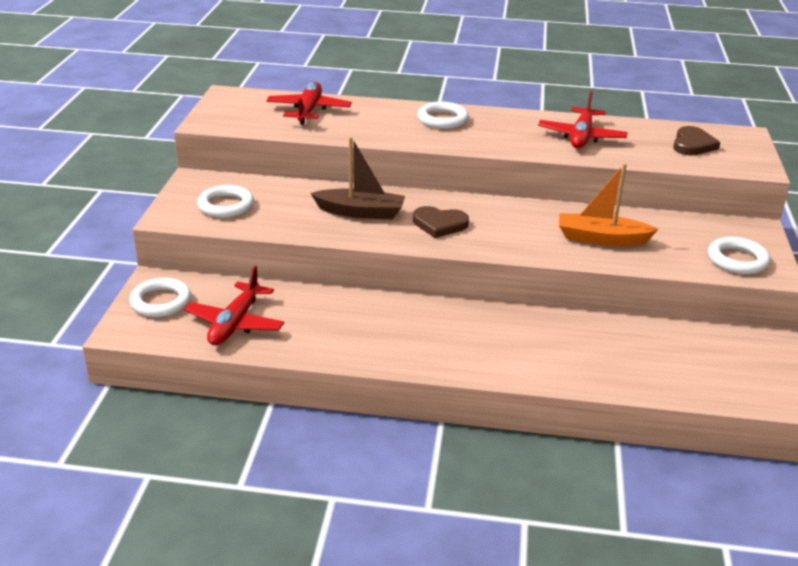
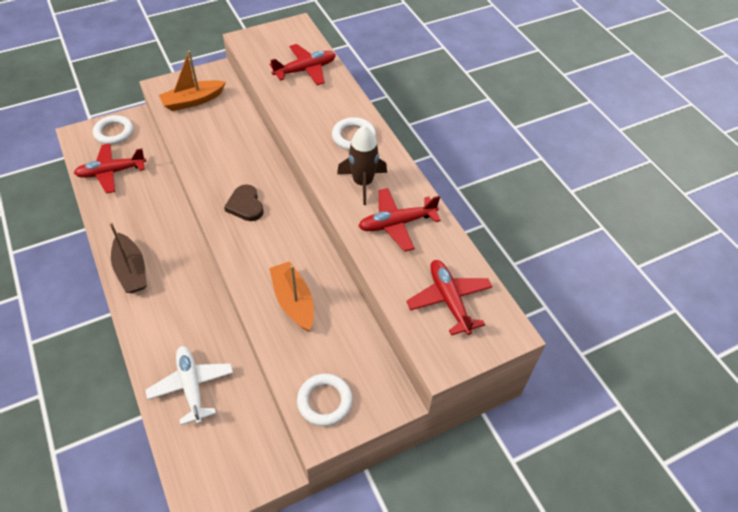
camera: 55 degrees right, 20 degrees up
white ring [197,185,254,218] -> orange boat [159,51,226,111]
brown boat [311,137,405,219] -> brown boat moved to [109,222,147,293]
brown heart [673,126,720,156] -> red plane [406,260,492,335]
none -> white plane [145,346,233,425]
none -> brown rocket [337,125,387,205]

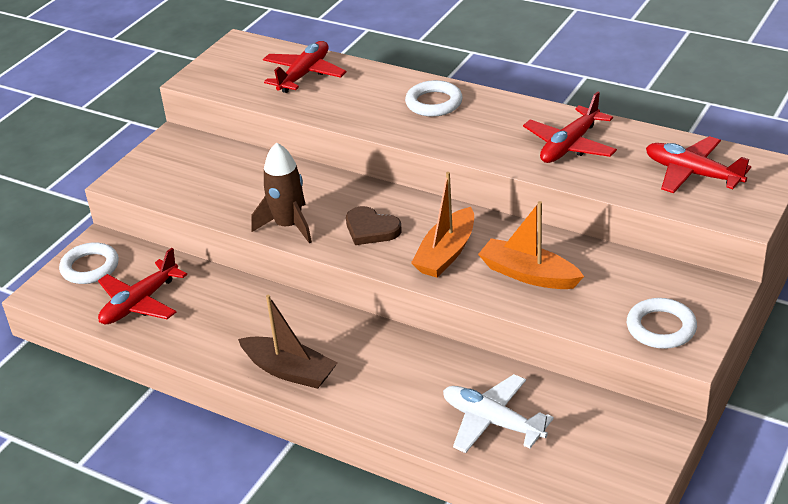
camera: 30 degrees left, 15 degrees down
orange boat [159,51,226,111] -> orange boat moved to [411,172,474,278]
brown rocket [337,125,387,205] -> brown rocket moved to [251,142,312,244]

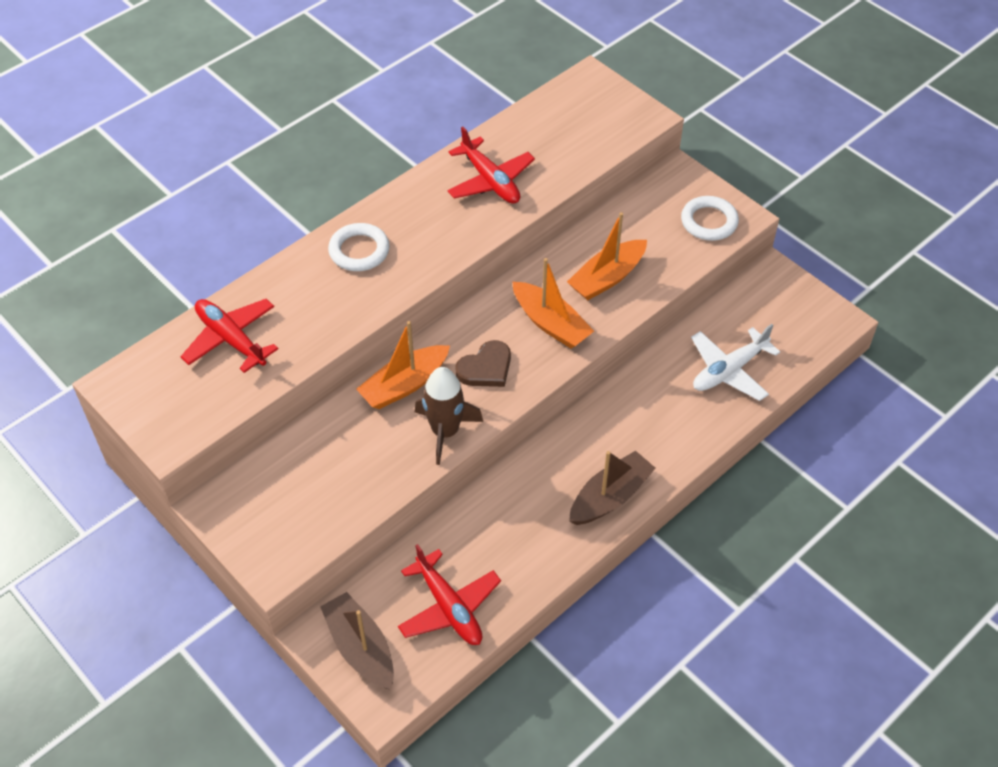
camera: 75 degrees left, 15 degrees up
white ring [59,242,119,284] -> brown boat [320,592,394,689]
red plane [646,136,751,193] -> none
none -> orange boat [356,321,450,409]

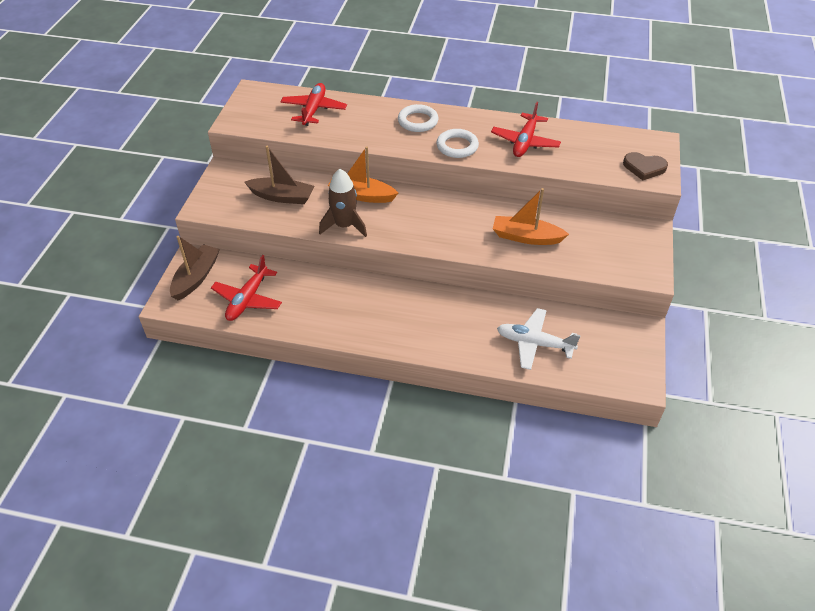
camera: 55 degrees right, 5 degrees down
brown heart [455,340,511,387] -> brown heart moved to [623,152,668,180]
orange boat [513,258,594,348] -> none
brown boat [569,451,656,525] -> brown boat moved to [244,146,314,204]
white ring [681,196,739,241] -> white ring moved to [436,129,479,158]

